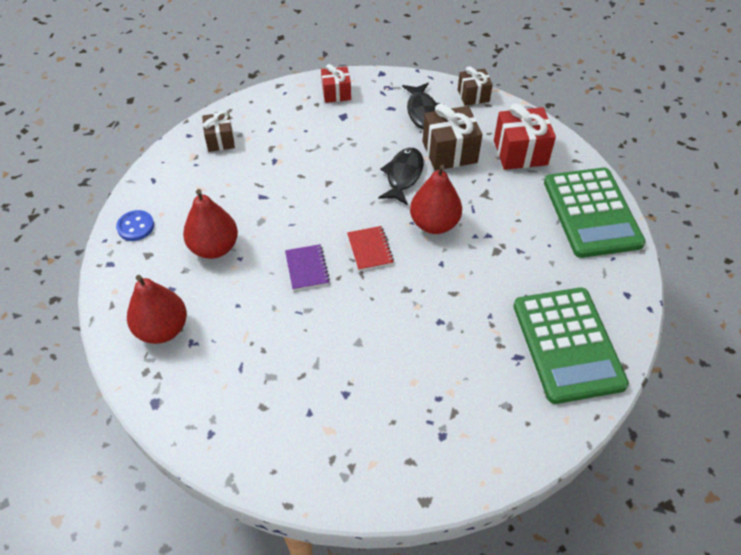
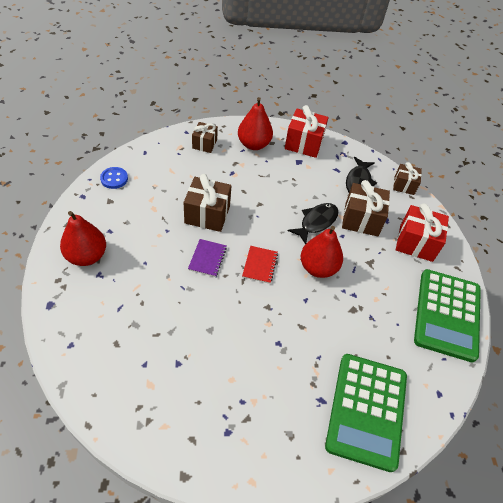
camera: 20 degrees right, 0 degrees up
red pear [183,189,238,259] -> red pear moved to [238,97,273,150]
red gift [321,64,351,103] -> red gift [285,105,328,158], size x1.61
none -> brown gift [184,174,231,232]

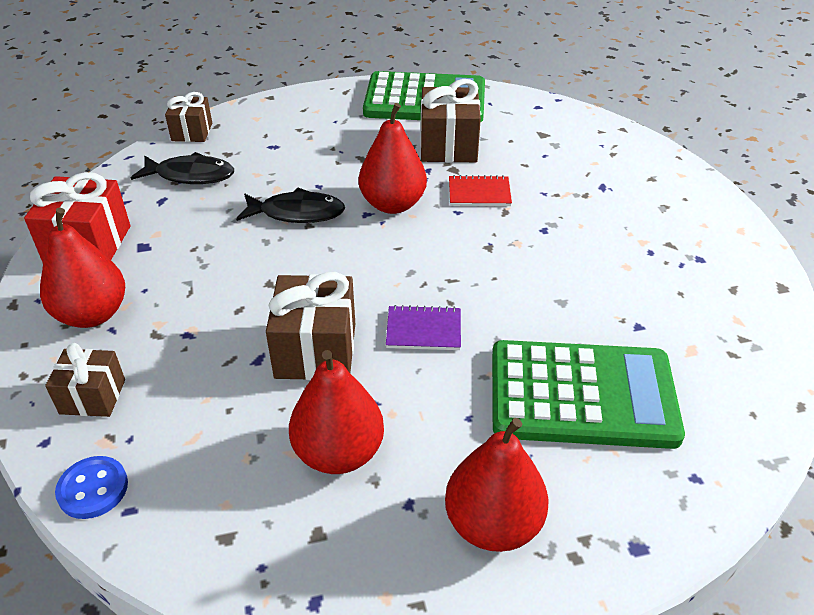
camera: 95 degrees left, 10 degrees down
blue button [100,167,128,189] -> blue button moved to [55,456,128,519]
red notebook [242,246,278,284] -> red notebook moved to [449,175,512,206]
black fish [288,203,338,244] -> black fish turned 150 degrees clockwise [236,188,345,223]
green calculator [325,354,407,472] -> green calculator moved to [492,340,685,449]
brown gift [342,180,390,236] -> brown gift moved to [420,79,481,163]
red gift [396,203,449,262] -> none
none -> red pear [289,350,384,474]

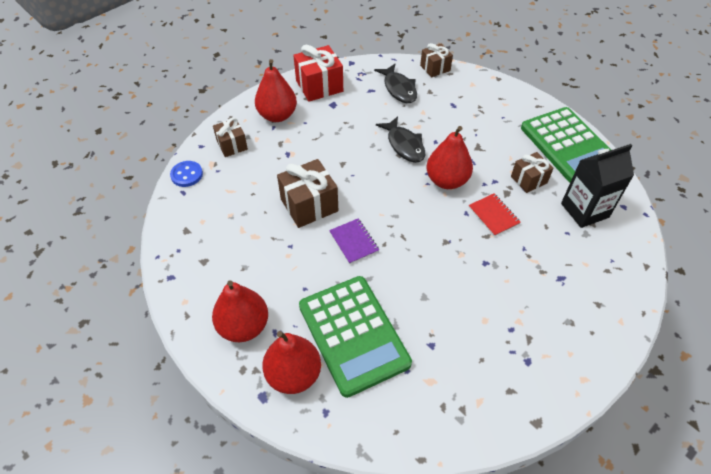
camera: 60 degrees right, 10 degrees up
red pear [289,350,384,474] -> red pear moved to [262,331,321,394]
brown gift [420,79,481,163] -> brown gift [511,152,553,193], size x0.62
none -> black carton [561,144,634,228]

